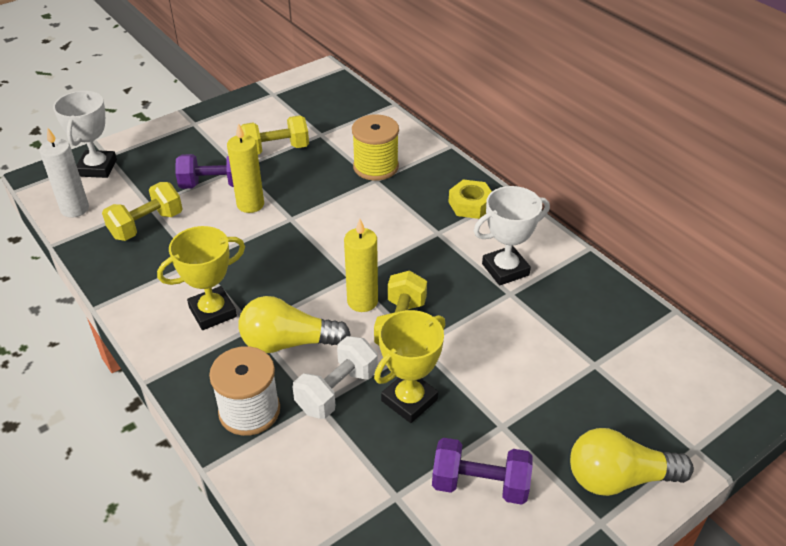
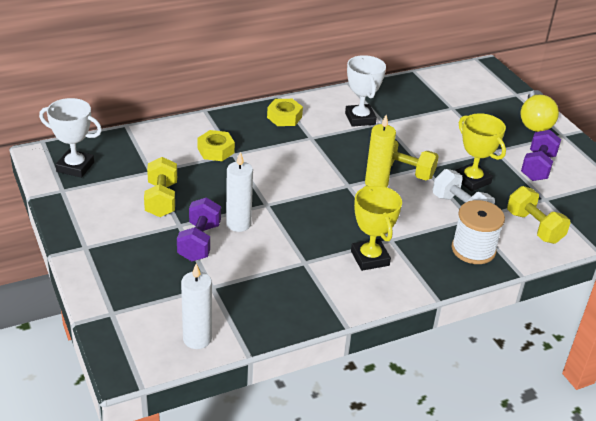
camera: 80 degrees left, 5 degrees down
white trophy [53,91,117,178] -> white trophy moved to [39,98,102,178]
yellow dumbbell [102,182,183,241] -> yellow dumbbell moved to [507,186,570,244]
yellow candle [227,123,264,213] -> white candle [226,152,253,232]
yellow light bulb [239,296,350,353] -> none
yellow spool [352,114,399,181] -> yellow nut [197,130,235,161]

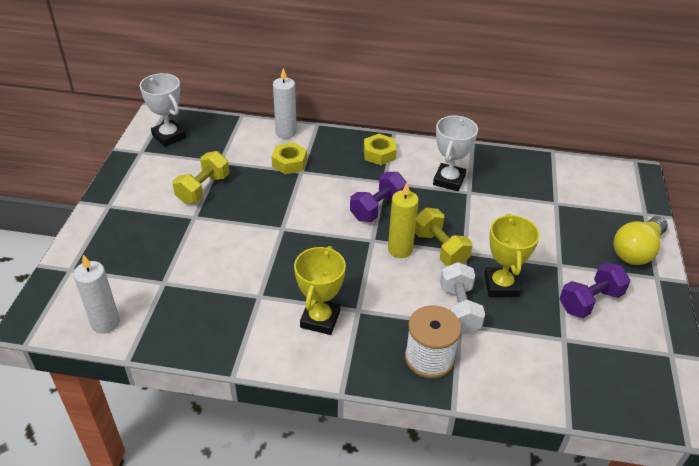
camera: 35 degrees right, 5 degrees up
purple dumbbell [177,198,221,261] -> purple dumbbell moved to [350,172,407,222]
white candle [226,152,253,232] -> white candle moved to [273,68,297,139]
yellow dumbbell [507,186,570,244] -> none

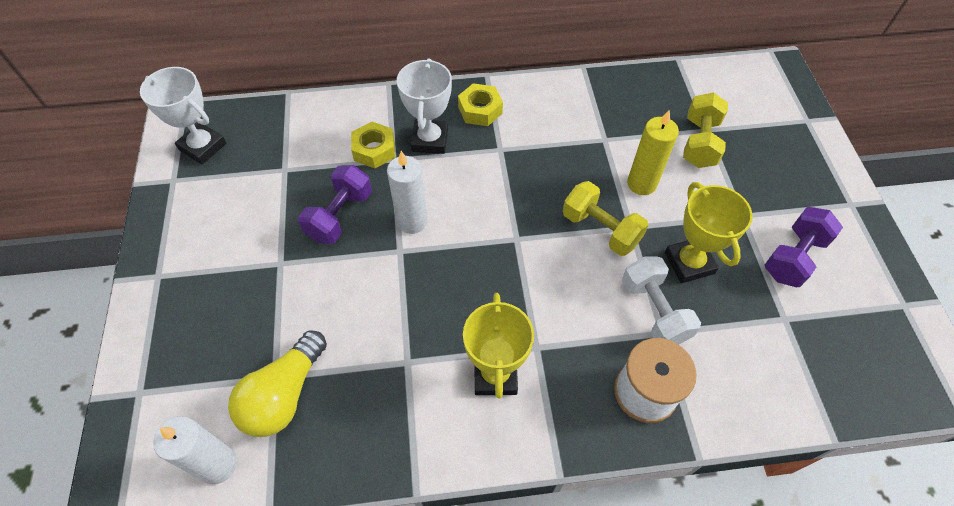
camera: 15 degrees left, 15 degrees up
yellow dumbbell [173,151,229,204] -> yellow dumbbell moved to [683,92,728,168]
white candle [273,68,297,139] -> white candle moved to [387,151,428,234]
purple dumbbell [350,172,407,222] -> purple dumbbell moved to [298,165,372,244]
yellow candle [388,183,419,258] -> yellow candle moved to [627,110,679,195]
white trophy [433,115,478,191] -> white trophy moved to [397,58,452,154]
yellow light bulb [613,216,668,265] -> yellow light bulb moved to [228,330,327,437]

